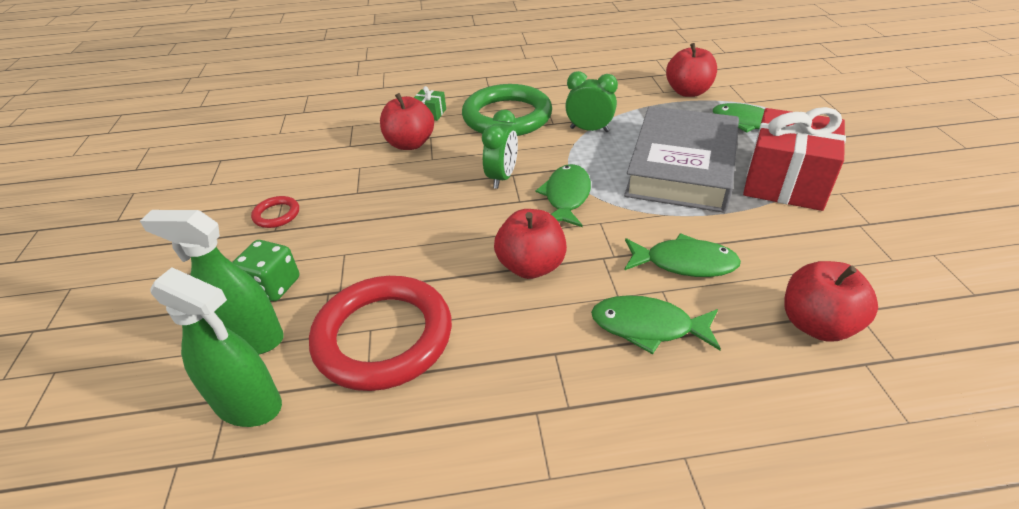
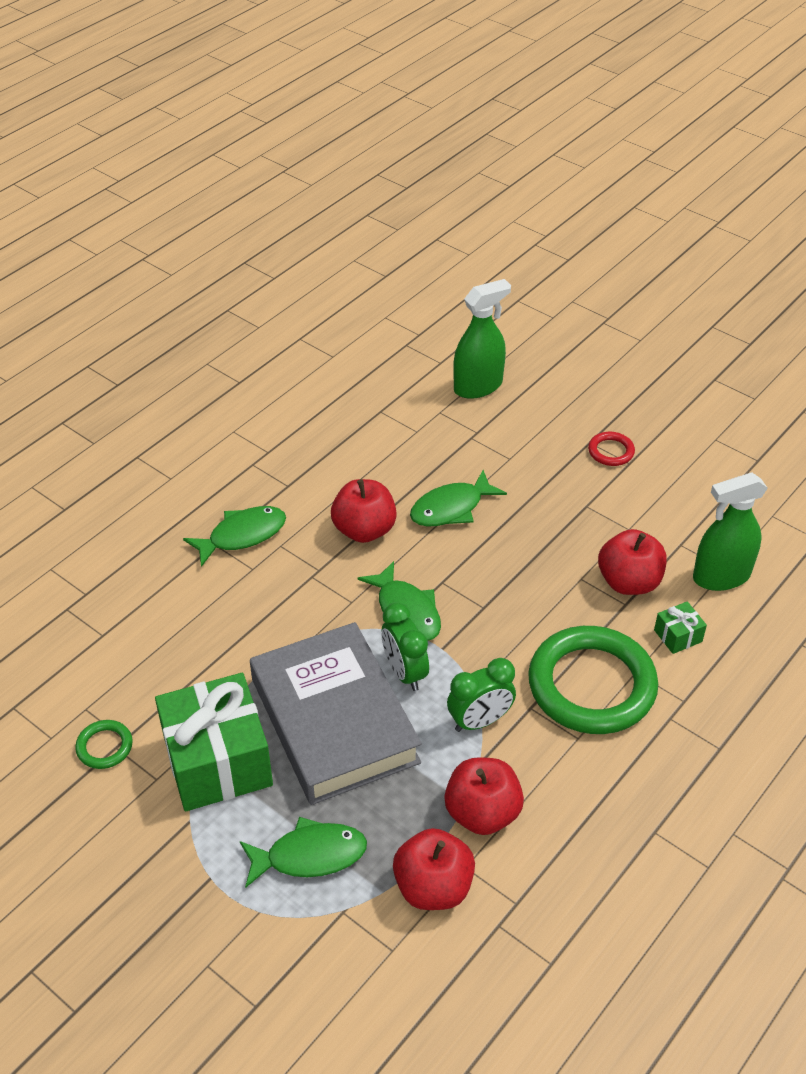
camera: 135 degrees right, 5 degrees up
green spray bottle [150,267,282,427] -> green spray bottle moved to [693,473,768,591]
green dice [232,240,299,301] -> none
red ring [309,276,452,391] -> none
green clock [482,110,518,189] -> green clock moved to [381,602,429,691]
green fish [624,233,741,277] -> green fish moved to [410,470,507,527]
red gift [743,107,846,211] -> green gift [155,673,273,811]
red apple [784,261,878,342] -> red apple moved to [444,757,524,835]
none -> green ring [75,720,133,769]

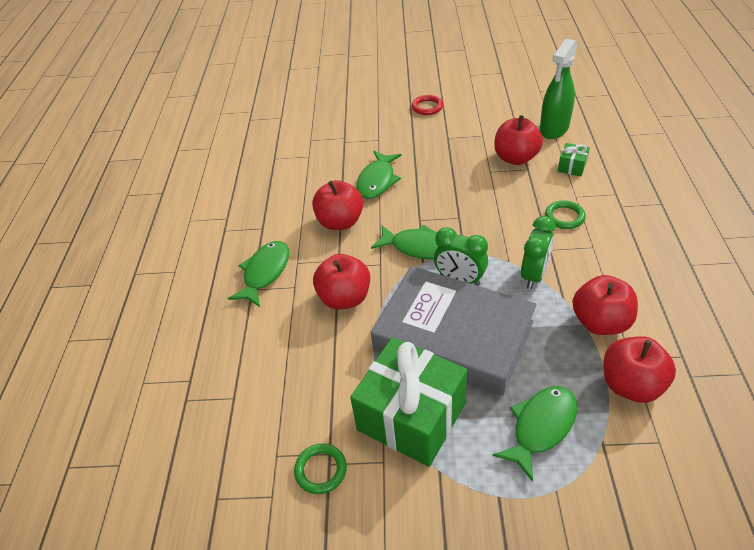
camera: 35 degrees left, 0 degrees up
green spray bottle [453,279,511,399] -> none
green ring [528,626,658,734] -> green ring [545,200,586,229], size x0.42
none -> red apple [313,254,370,310]

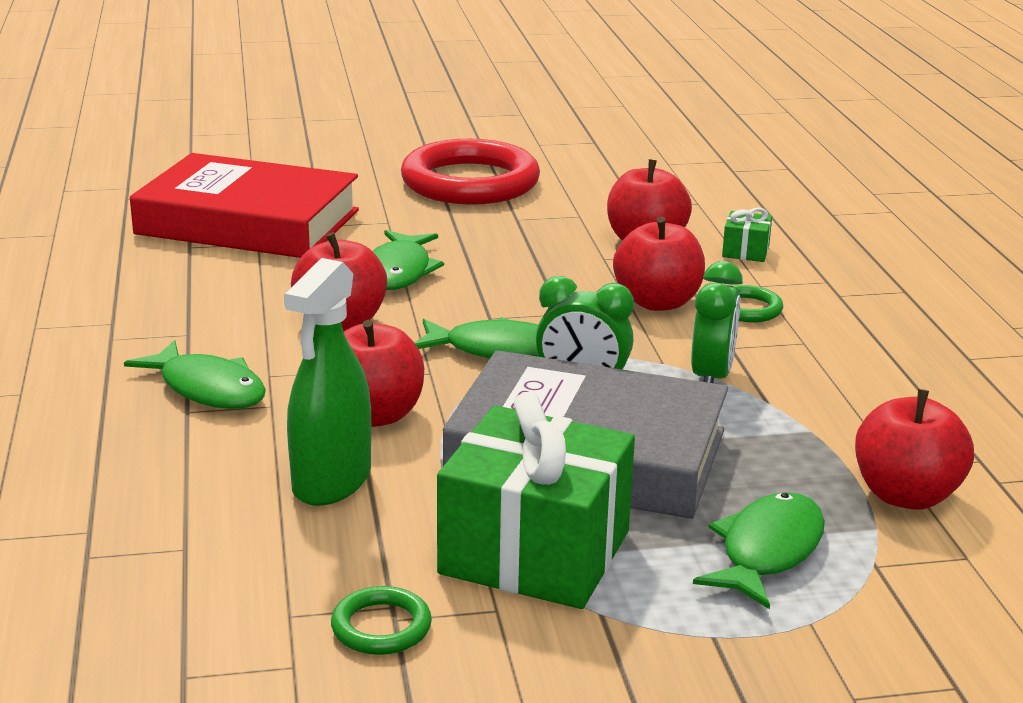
camera: 15 degrees left, 20 degrees down
green fish [228,241,289,307] -> green fish turned 120 degrees clockwise [124,340,266,409]
red ring [412,95,443,115] -> red ring [401,139,540,205], size x2.37
green spray bottle [540,39,577,139] -> green spray bottle moved to [284,258,371,506]
red apple [572,275,638,335] -> red apple moved to [613,217,705,311]
none -> red book [130,153,359,258]

